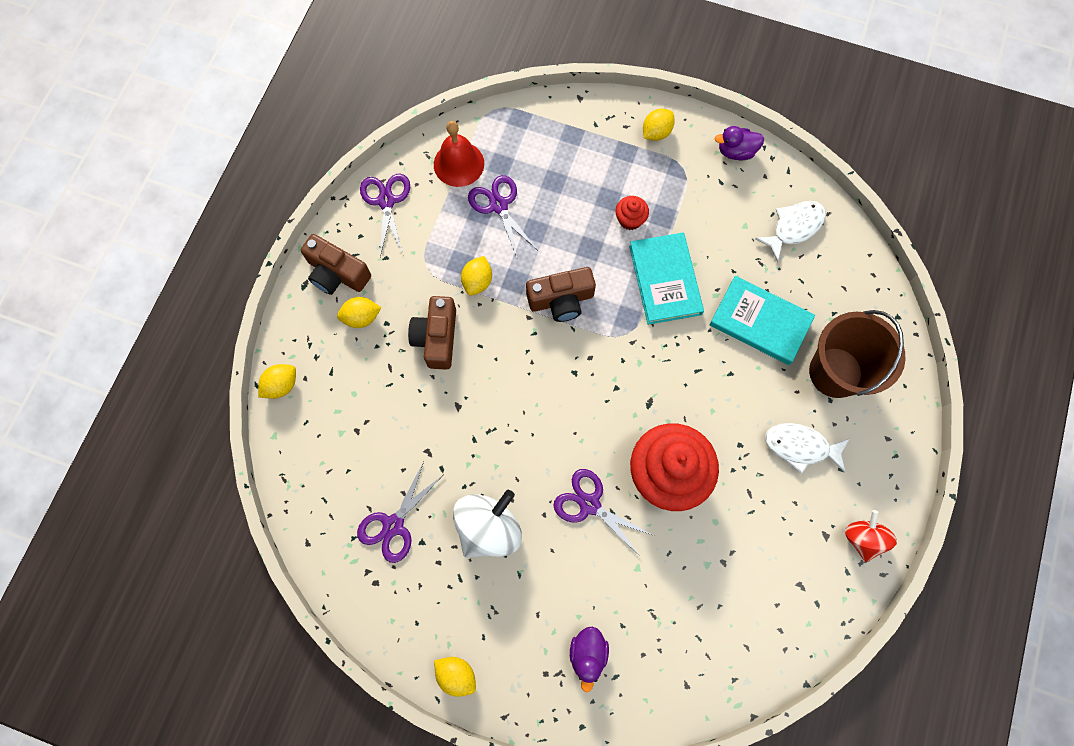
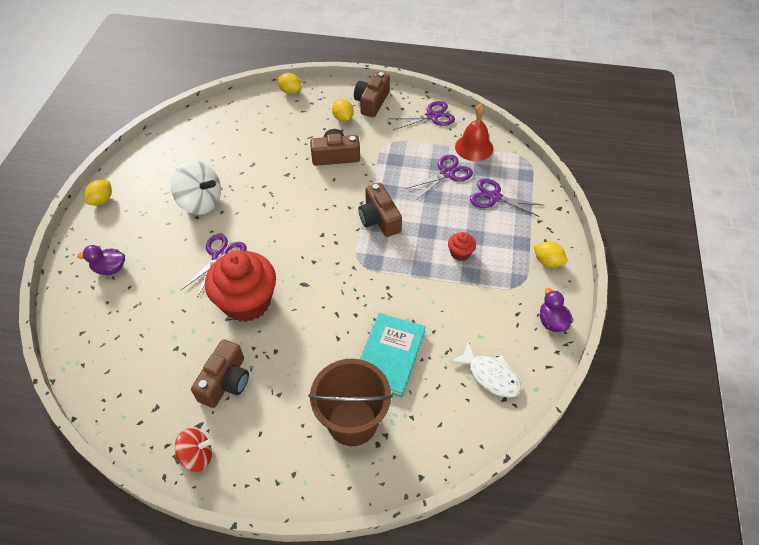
camera: 80 degrees right, 20 degrees down
purple scissors [357,462,443,563] -> purple scissors moved to [470,178,545,217]
yellow lemon [461,256,492,296] -> none
turquoise book [629,232,704,325] -> none
white fish [765,423,850,474] -> none
none -> brown camera [191,339,249,408]

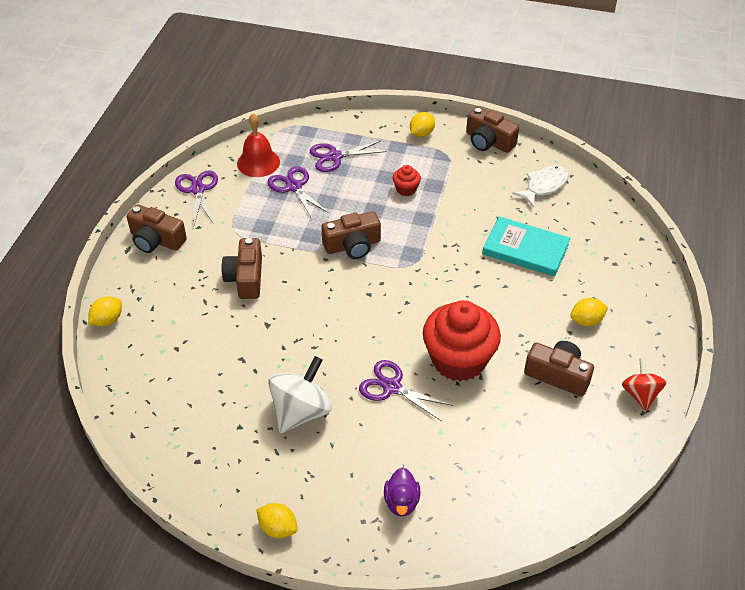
camera: 85 degrees left, 5 degrees down
brown bucket [309,359,393,446] -> none
yellow lemon [332,99,354,122] -> yellow lemon moved to [570,298,608,326]
purple scissors [470,178,545,217] -> purple scissors turned 45 degrees clockwise [309,141,387,172]
purple duck [540,288,573,332] -> brown camera [466,107,519,153]

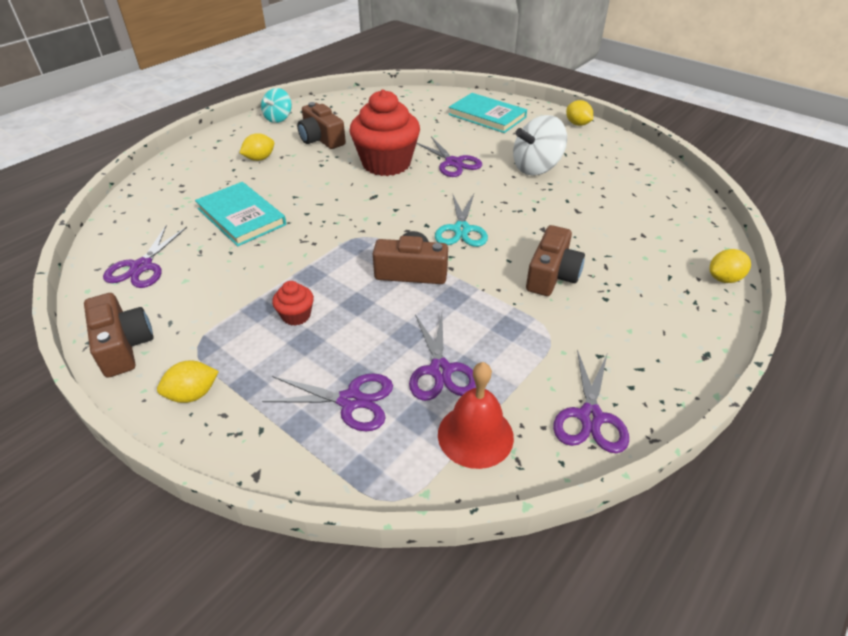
camera: 155 degrees left, 5 degrees down
brown camera [127,204,187,253] -> none
purple duck [384,467,420,517] -> turquoise book [448,93,527,133]
white fish [512,166,569,208] -> purple scissors [103,225,187,288]
yellow lemon [570,298,608,326] -> yellow lemon turned 45 degrees counterclockwise [240,133,274,161]
red spinning top [622,358,667,411] -> turquoise spinning top [261,88,292,123]
none -> turquoise scissors [435,194,488,247]

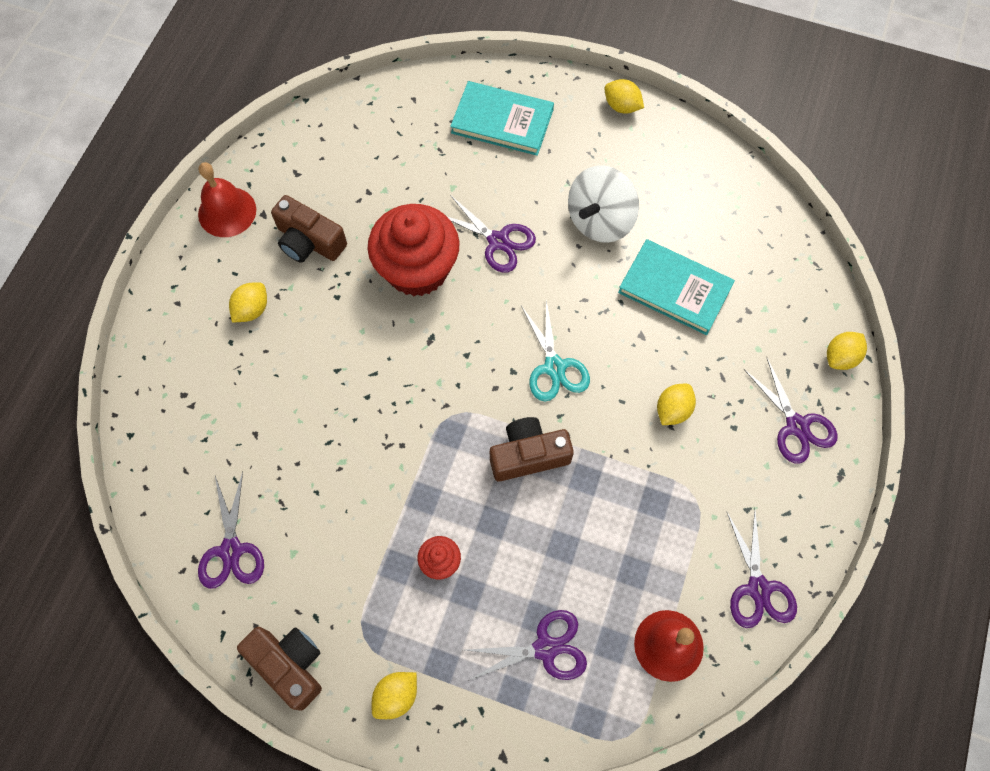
camera: 20 degrees left, 25 degrees up
turquoise book [195,182,286,246] -> turquoise book moved to [618,239,735,335]
turquoise spinning top [261,88,292,123] -> red bell [198,162,256,237]
purple scissors [409,313,476,401] -> purple scissors moved to [744,358,838,464]
brown camera [526,225,585,296] -> yellow lemon [657,384,696,425]

